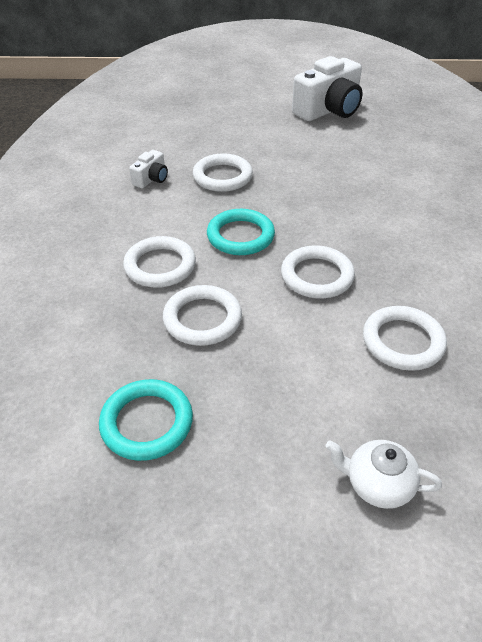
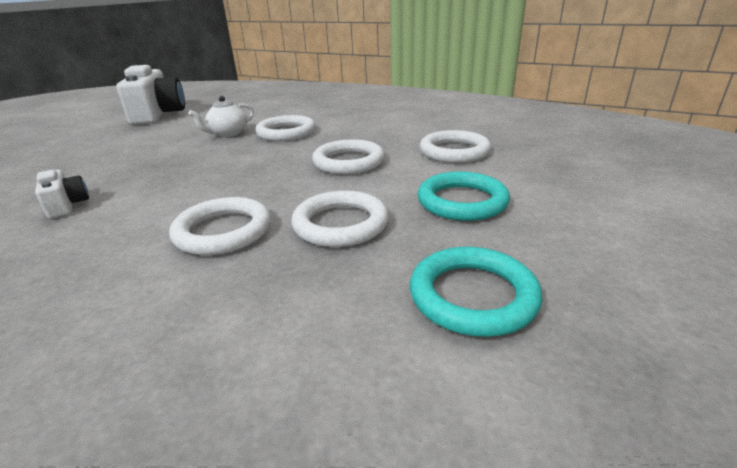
camera: 60 degrees left, 15 degrees down
white ring [193,153,253,192] -> white ring moved to [255,115,316,141]
turquoise ring [207,209,275,255] -> turquoise ring moved to [418,171,510,221]
white teapot [326,440,442,509] -> white teapot moved to [188,96,254,137]

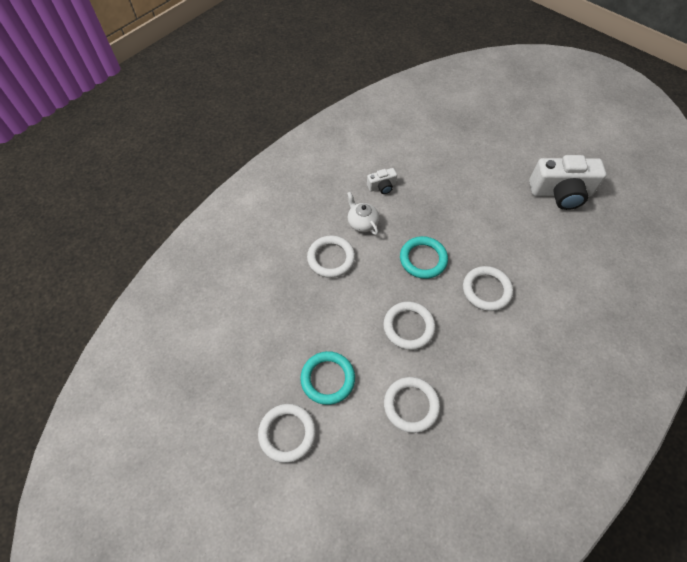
camera: 100 degrees right, 30 degrees up
white teapot [188,96,254,137] -> white teapot moved to [347,192,379,235]
white ring [291,190,389,247] -> white ring moved to [258,404,316,463]
turquoise ring [410,247,542,337] -> turquoise ring moved to [400,236,448,279]

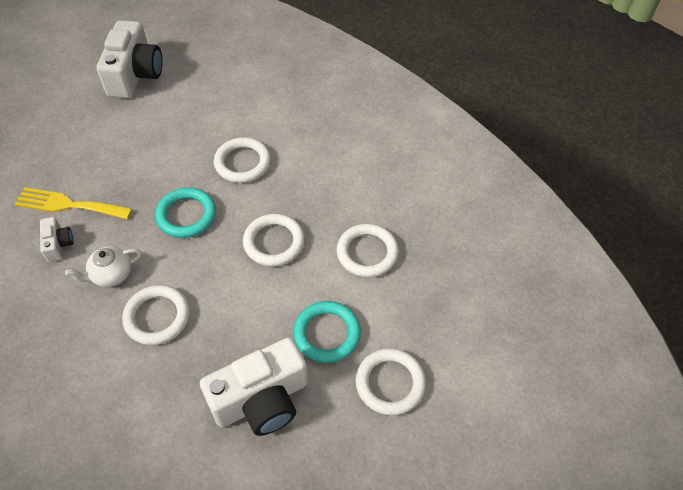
camera: 85 degrees left, 5 degrees down
none -> yellow fork [15,187,132,219]
none -> white camera [200,337,308,436]

